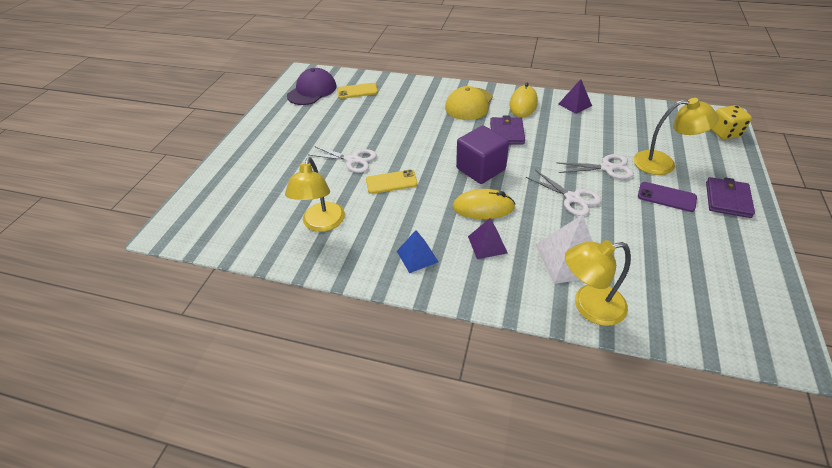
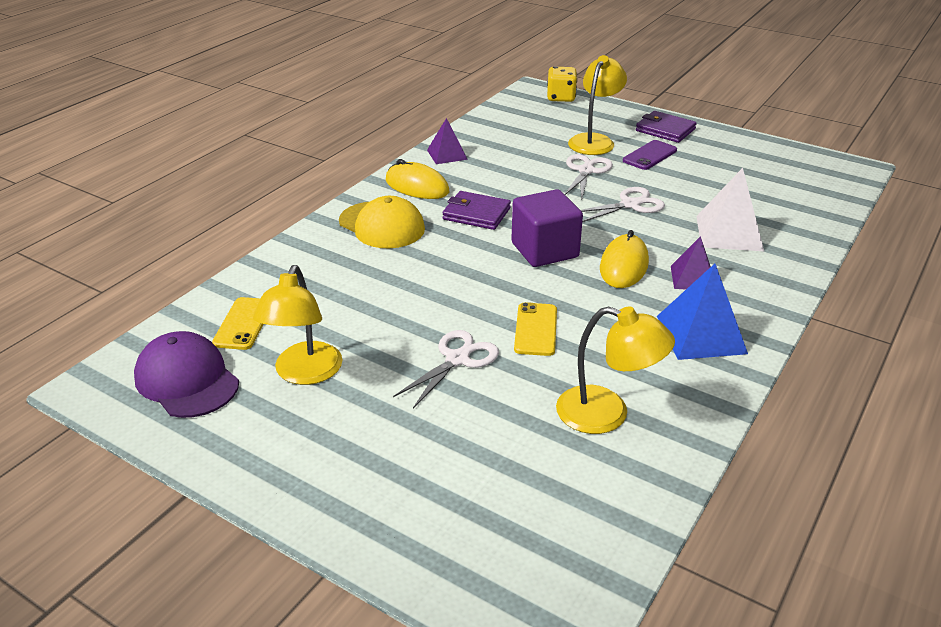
camera: 75 degrees left, 10 degrees down
blue pyramid [397,230,439,273] -> blue pyramid [657,264,748,360], size x1.59
yellow lamp [565,240,631,326] -> yellow lamp moved to [253,265,343,385]

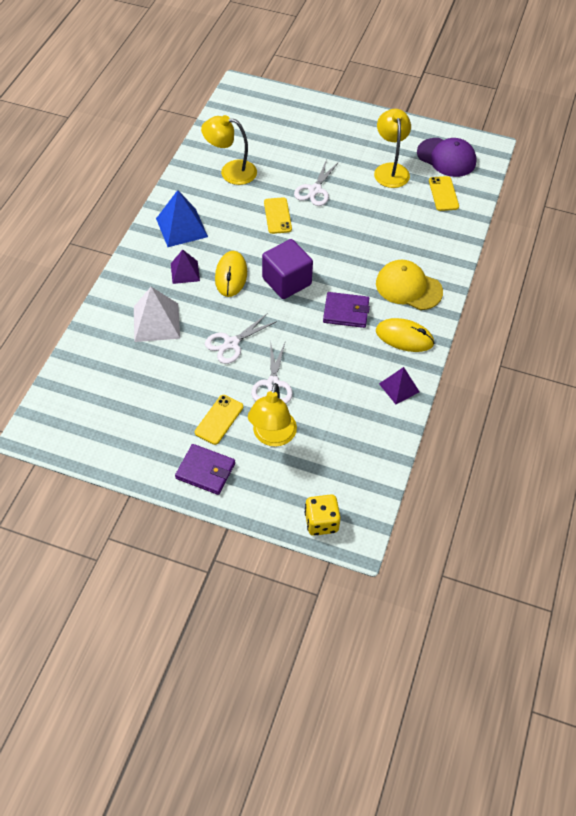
camera: 165 degrees right, 20 degrees up
purple phone [623,140,677,170] -> yellow phone [195,395,243,445]

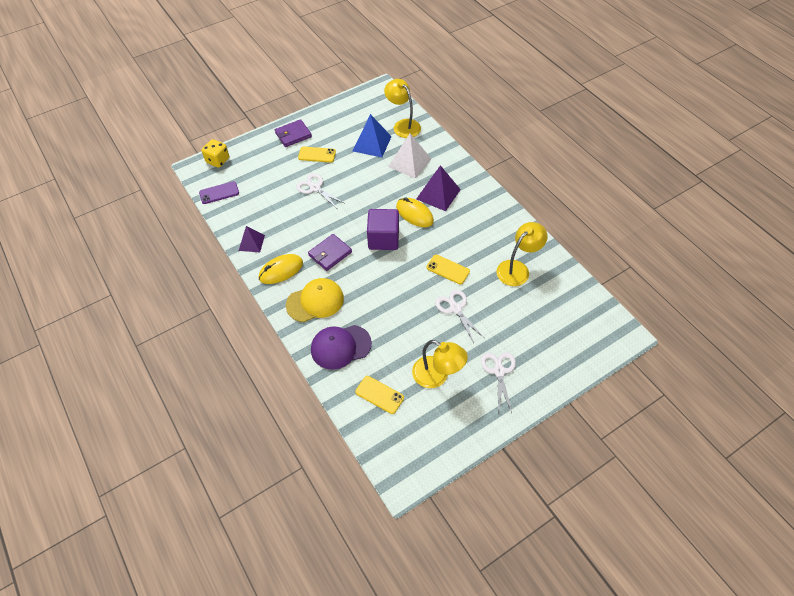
camera: 130 degrees right, 0 degrees up
blue pyramid [156,190,208,247] -> blue pyramid moved to [353,114,392,157]
purple pyramid [171,250,200,284] -> purple pyramid [416,165,461,211], size x1.59
yellow phone [195,395,243,445] -> yellow phone turned 60 degrees counterclockwise [298,146,336,163]
white scissors [205,313,277,364] -> white scissors moved to [481,352,516,414]
yellow lamp [248,383,297,447] -> yellow lamp moved to [384,79,421,138]
purple cap [417,138,477,177] -> purple cap moved to [311,325,372,370]
none -> purple phone [199,181,239,204]

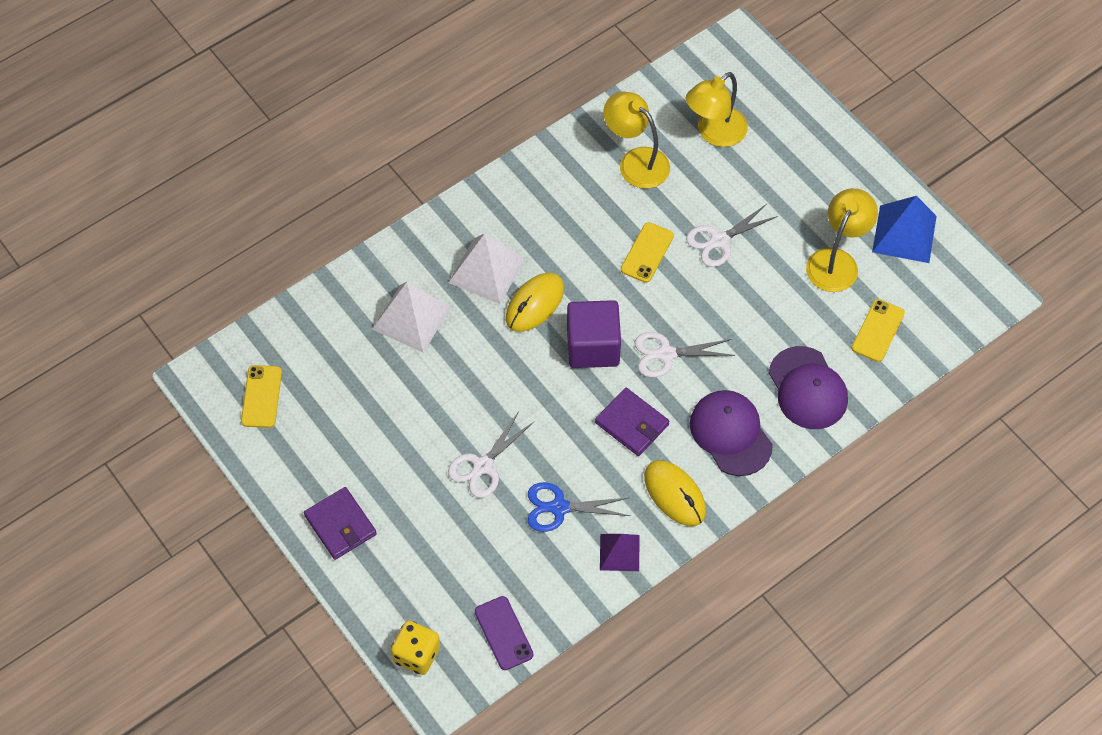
camera: 95 degrees left, 5 degrees up
yellow cap [286,278,344,322] -> purple cap [690,390,773,476]
yellow phone [298,146,336,163] -> yellow phone moved to [241,365,282,428]
blue pyramid [353,114,392,157] -> blue pyramid moved to [872,196,937,263]
yellow lamp [384,79,421,138] -> yellow lamp moved to [686,72,748,147]
purple pyramid [416,165,461,211] -> white pyramid [448,233,525,304]
white scissors [481,352,516,414] -> white scissors moved to [635,332,735,377]
none -> blue scissors [528,482,630,532]

